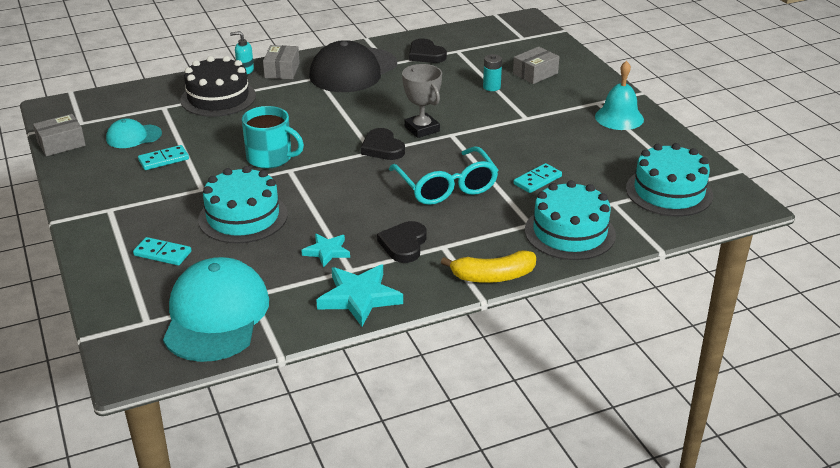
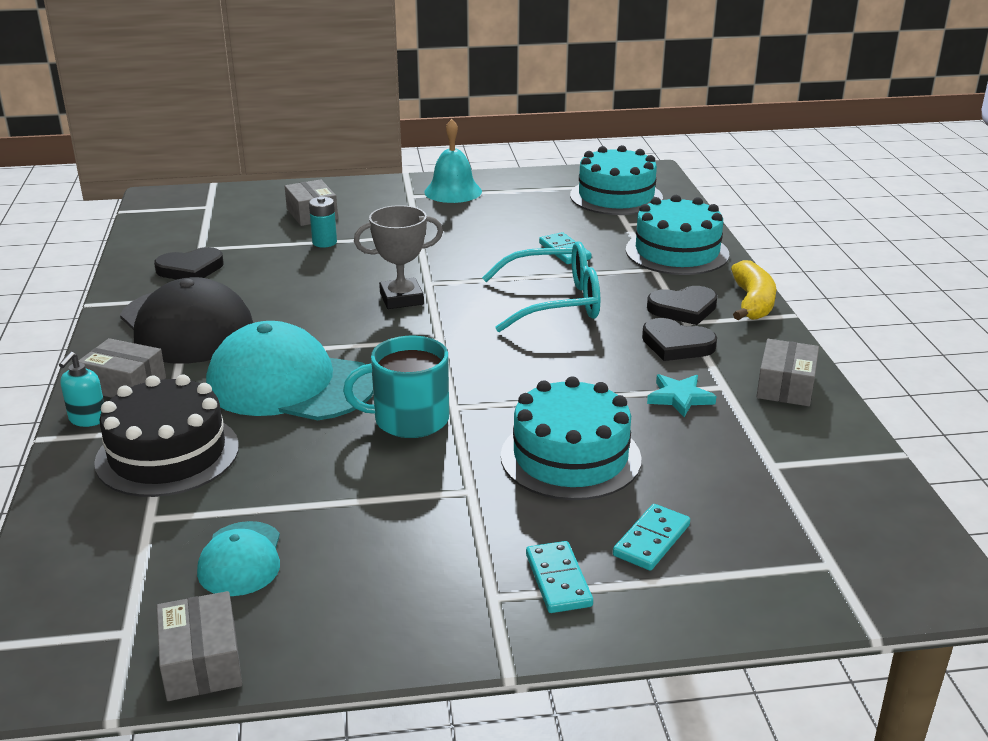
camera: 75 degrees left, 5 degrees down
turquoise domino [138,145,189,170] -> turquoise domino moved to [526,541,593,613]
turquoise cap [163,257,269,362] -> turquoise cap moved to [206,321,373,420]
turquoise mug [242,106,304,169] -> turquoise mug turned 135 degrees counterclockwise [343,336,449,438]
turquoise star [316,264,403,326] -> grey box [756,339,819,406]
black heart [361,128,405,160] -> black heart moved to [647,286,717,325]

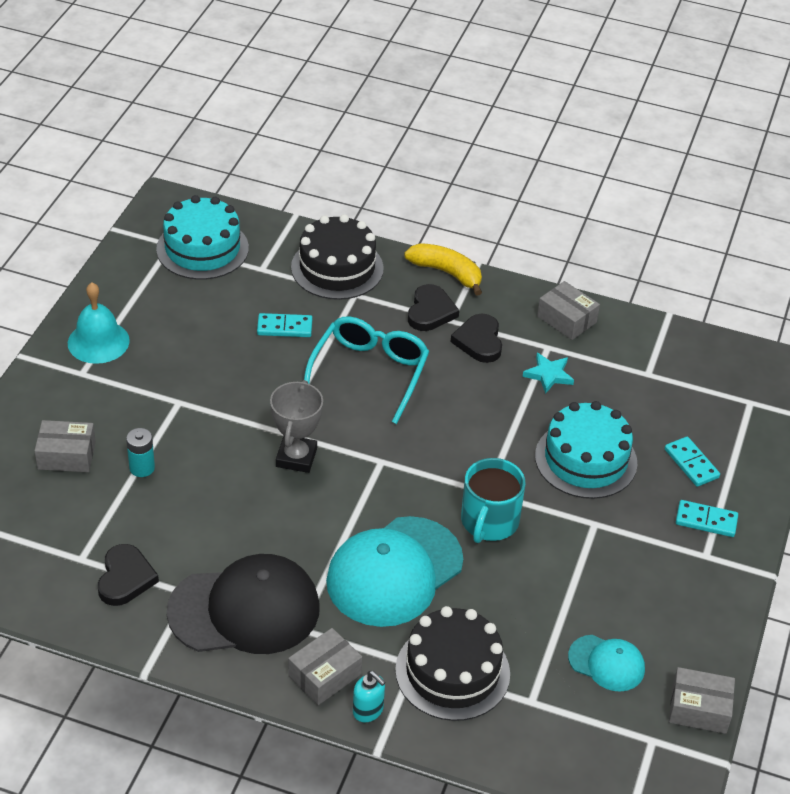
camera: 65 degrees left, 15 degrees up
turquoise cake [626,195,729,275] -> black cake [291,214,384,300]
black heart [642,318,717,361] -> black heart turned 120 degrees clockwise [451,313,502,363]

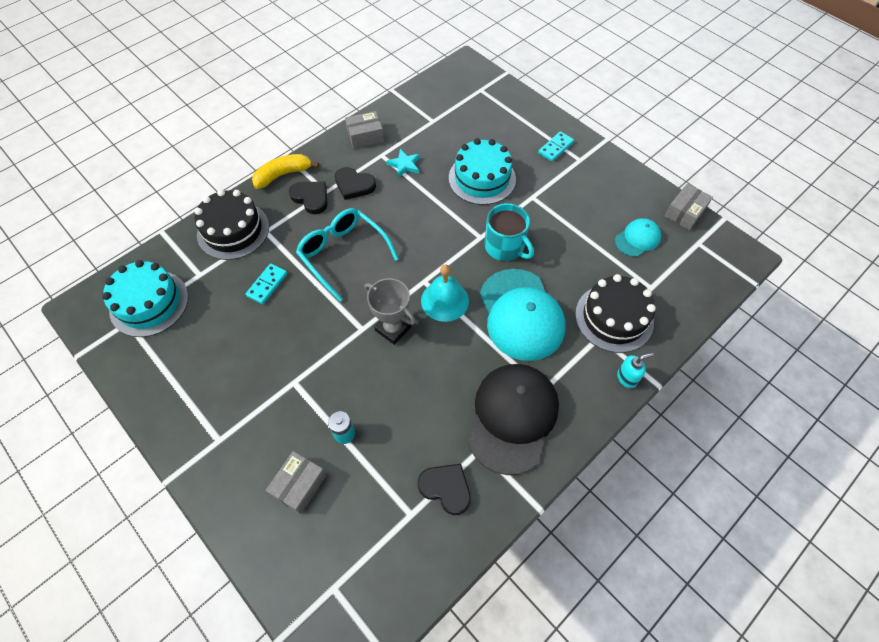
camera: 60 degrees left, 15 degrees up
turquoise bell [68,283,130,364] -> turquoise bell moved to [421,264,469,322]
grey box [288,628,362,705] -> none
turquoise domino [665,437,720,487] -> none

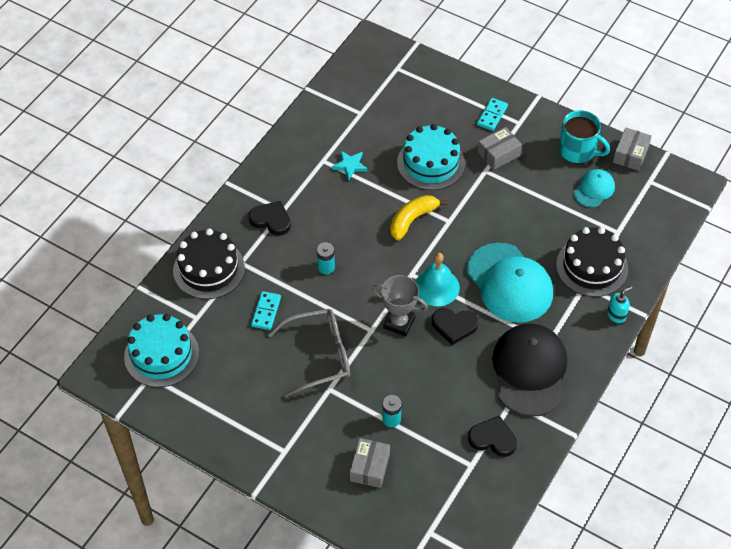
camera: 15 degrees left, 5 degrees down
yellow banana [252,154,319,189] -> yellow banana moved to [390,195,448,240]
turquoise glasses [296,208,399,302] -> turquoise battery [317,242,335,274]
black heart [335,167,376,200] -> black heart moved to [432,308,478,345]
grey box [345,111,384,149] -> grey box moved to [478,127,522,170]
turquoise mug [485,203,534,261] -> turquoise mug moved to [558,110,610,163]
none -> grey glasses [268,309,350,397]

